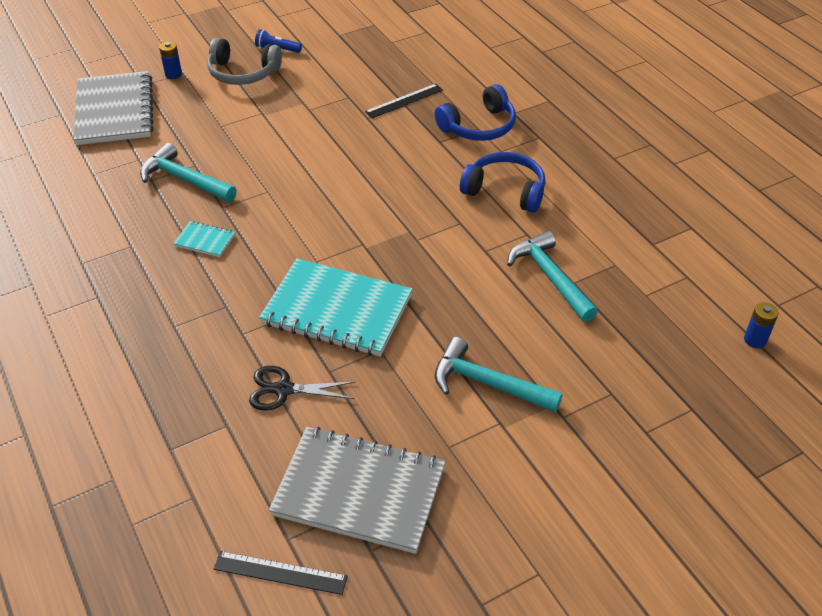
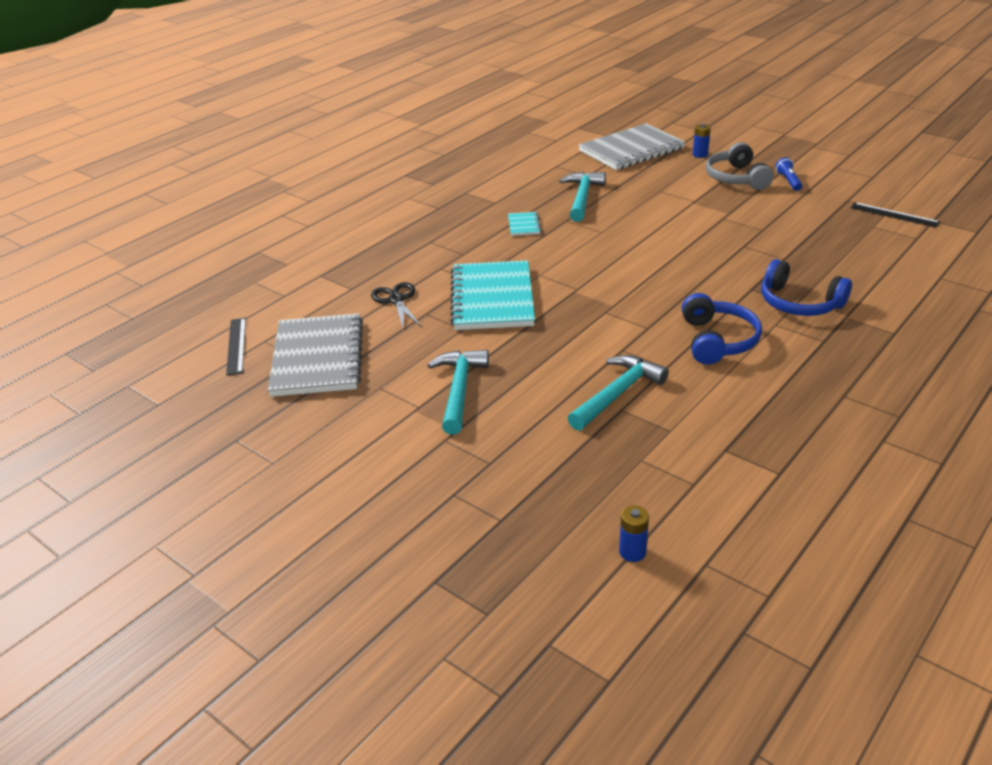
camera: 70 degrees right, 10 degrees down
black ruler [365,84,443,118] -> black ruler moved to [851,202,941,228]

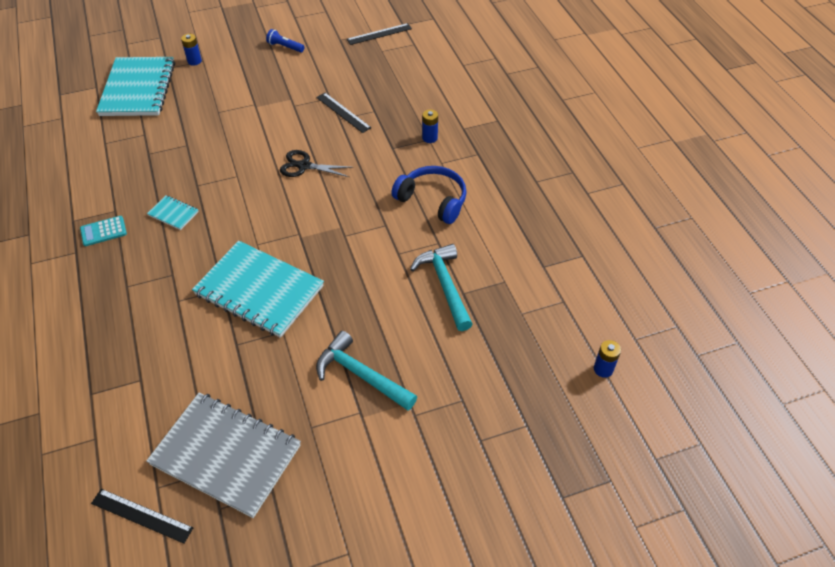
camera: 60 degrees left, 15 degrees up
black scissors [371,282,422,328] -> black scissors moved to [280,150,354,177]
turquoise hammer [559,172,606,222] -> none
grey notebook [579,123,685,170] -> turquoise notebook [96,57,175,116]
grey headphones [706,142,773,190] -> none
blue headphones [761,259,852,316] -> blue battery [422,109,438,143]
none -> turquoise calculator [80,216,127,246]
none -> black ruler [316,93,371,133]

